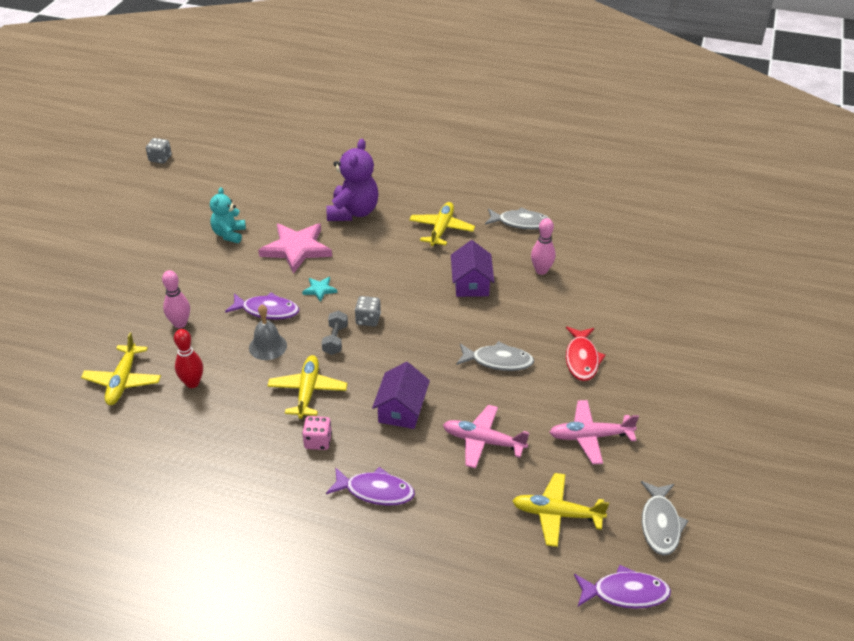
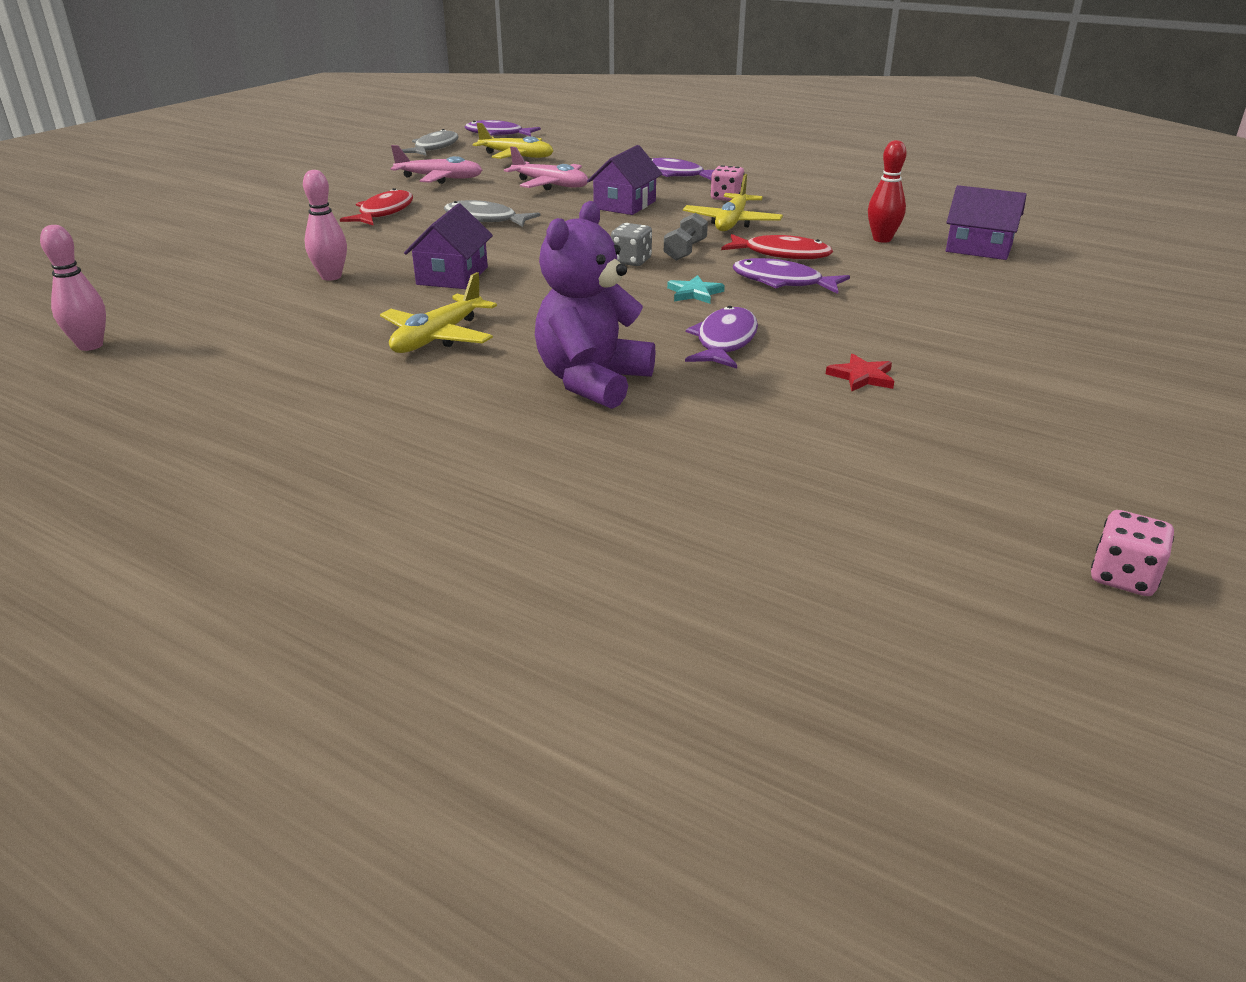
camera: 165 degrees left, 10 degrees down
yellow plane [81,332,161,405] -> purple house [946,185,1027,260]
grey dice [146,138,172,164] -> pink dice [1091,510,1174,596]
pink bowling pin [162,270,190,328] -> pink bowling pin moved to [40,225,106,351]
turquoise teddy bear [210,187,246,243] -> red star [826,354,894,392]
grey bell [249,305,287,360] -> red fish [721,234,833,260]
pink star [258,223,332,274] -> purple fish [685,306,758,369]
grey fish [485,207,550,230] -> none

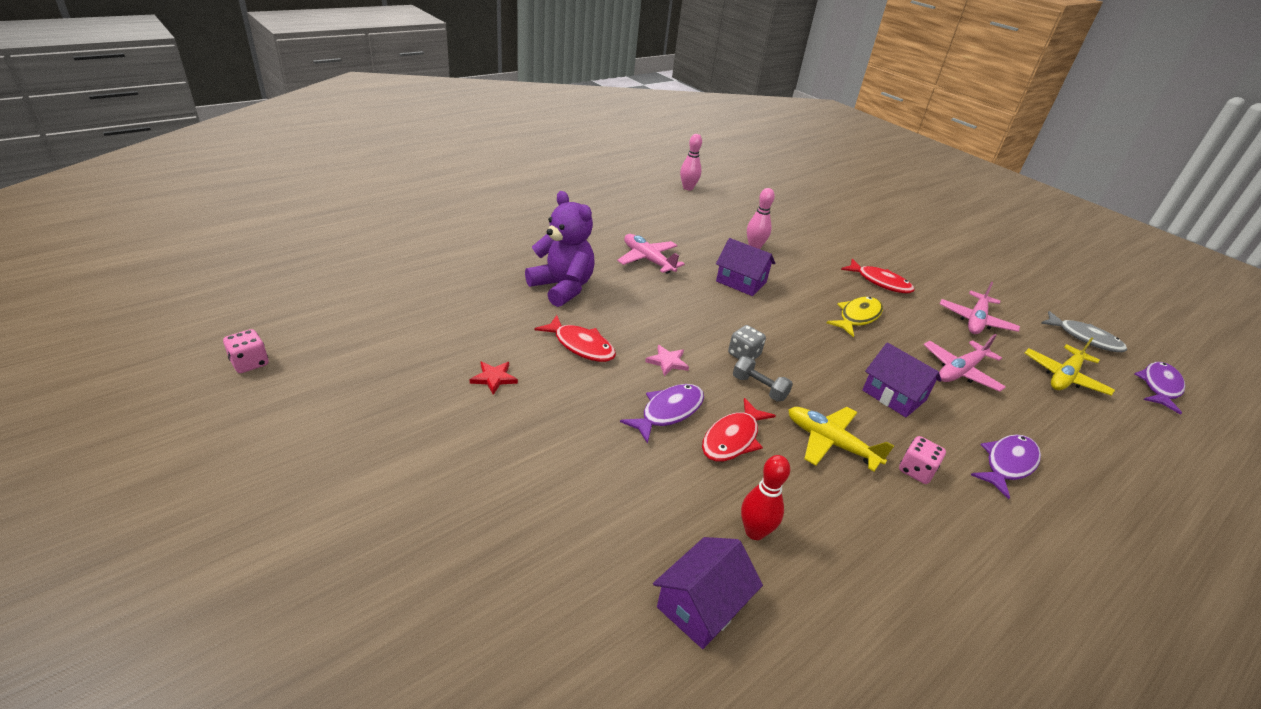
camera: 105 degrees right, 5 degrees up
yellow plane [380,272,497,353] -> pink plane [617,234,685,274]
grey fish [444,200,540,227] -> yellow fish [827,297,883,337]
turquoise star [667,275,725,304] -> pink star [645,345,689,376]
purple fish [685,306,758,369] -> red fish [534,315,616,362]

